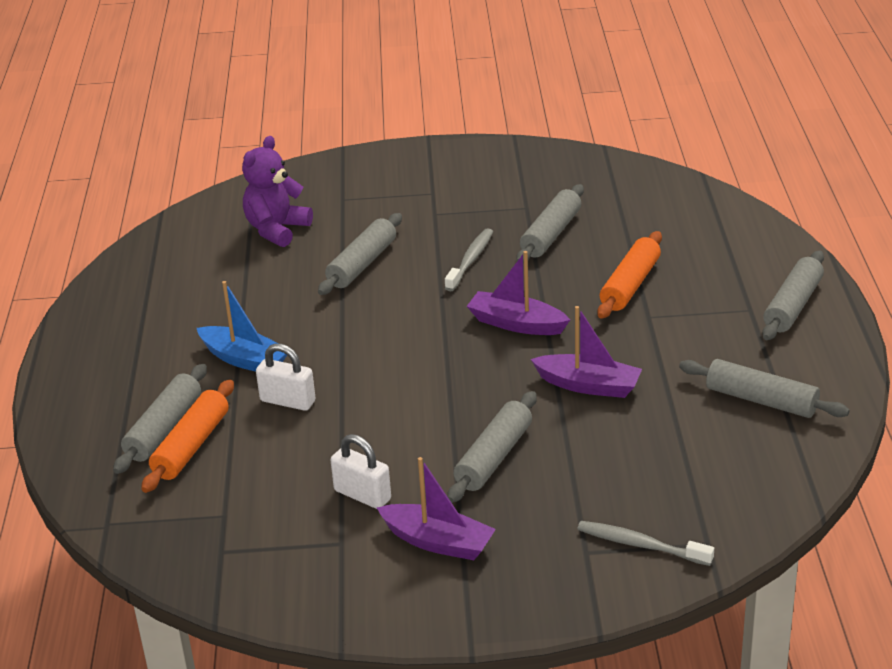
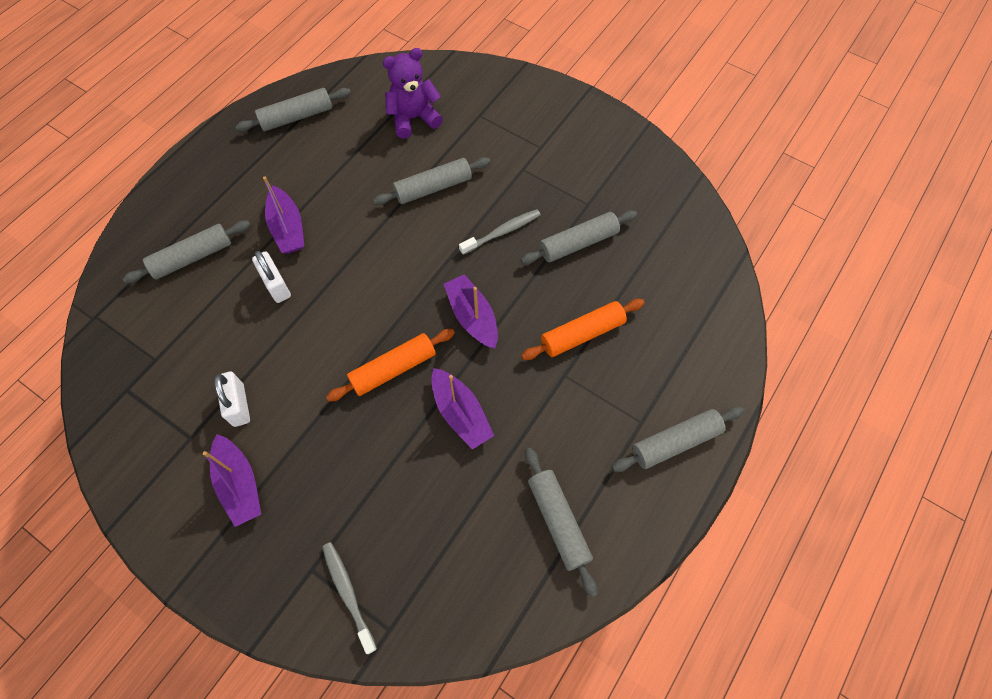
camera: 35 degrees right, 30 degrees up
orange rolling pin [141,379,234,493] -> orange rolling pin moved to [326,329,455,402]
blue boat [197,281,287,372] -> purple boat [263,176,304,254]
grey rolling pin [447,391,537,503] -> grey rolling pin moved to [235,88,351,132]

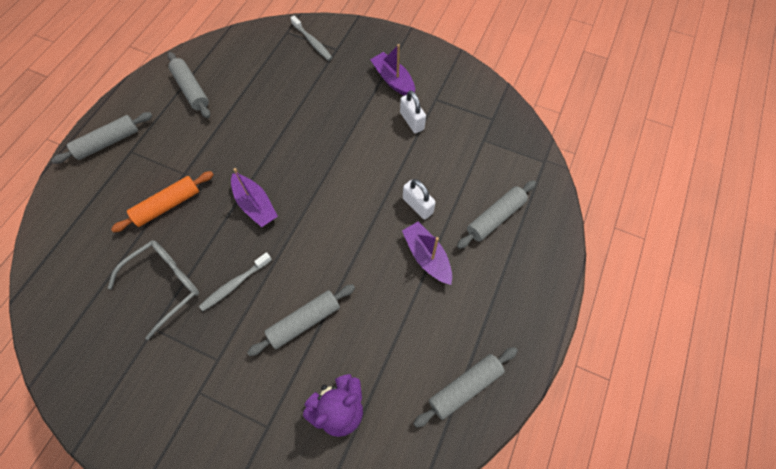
camera: 170 degrees right, 0 degrees up
orange rolling pin [326,329,455,402] -> none
purple boat [431,368,494,450] -> none
grey rolling pin [521,210,637,264] -> grey glasses [108,240,199,340]

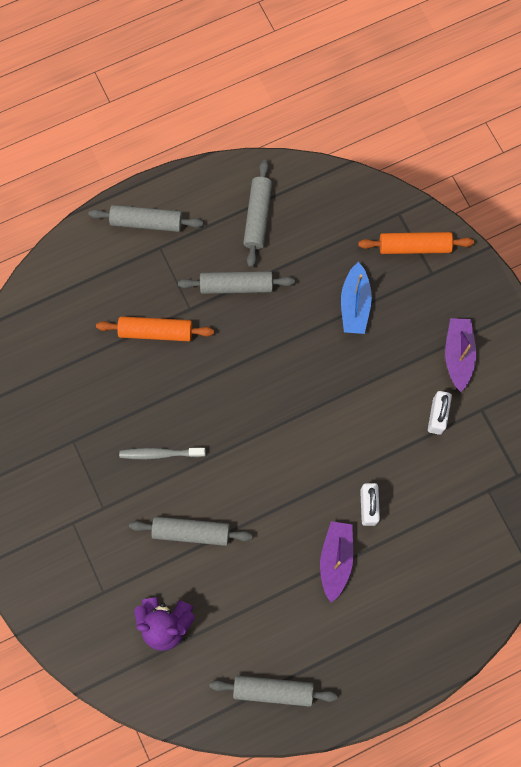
camera: 40 degrees right, 10 degrees up
grey glasses [108,240,199,340] -> none
purple boat [231,168,278,227] -> none
grey toothbrush [291,16,332,61] -> orange rolling pin [358,232,474,254]
grey rolling pin [457,180,536,249] -> grey rolling pin moved to [178,271,295,294]
none -> blue boat [341,262,372,334]

